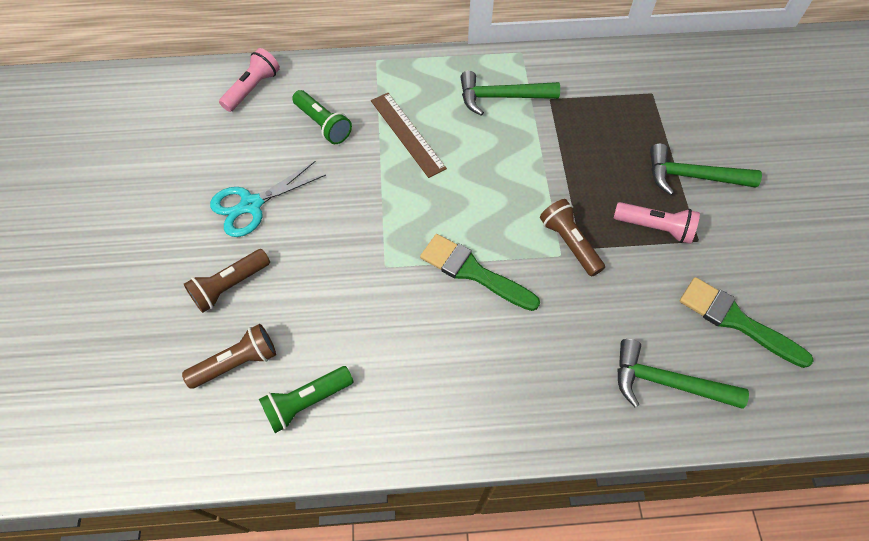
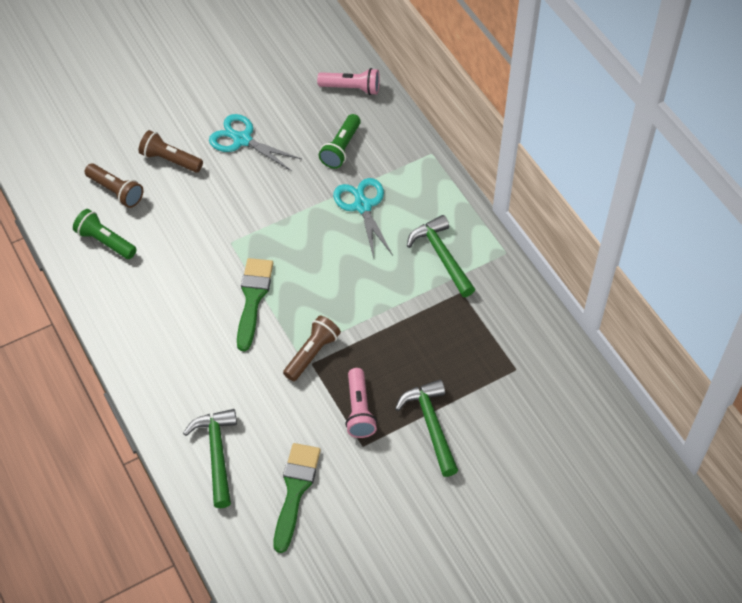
camera: 65 degrees right, 5 degrees down
brown ruler [371,93,447,178] -> turquoise scissors [333,178,393,258]

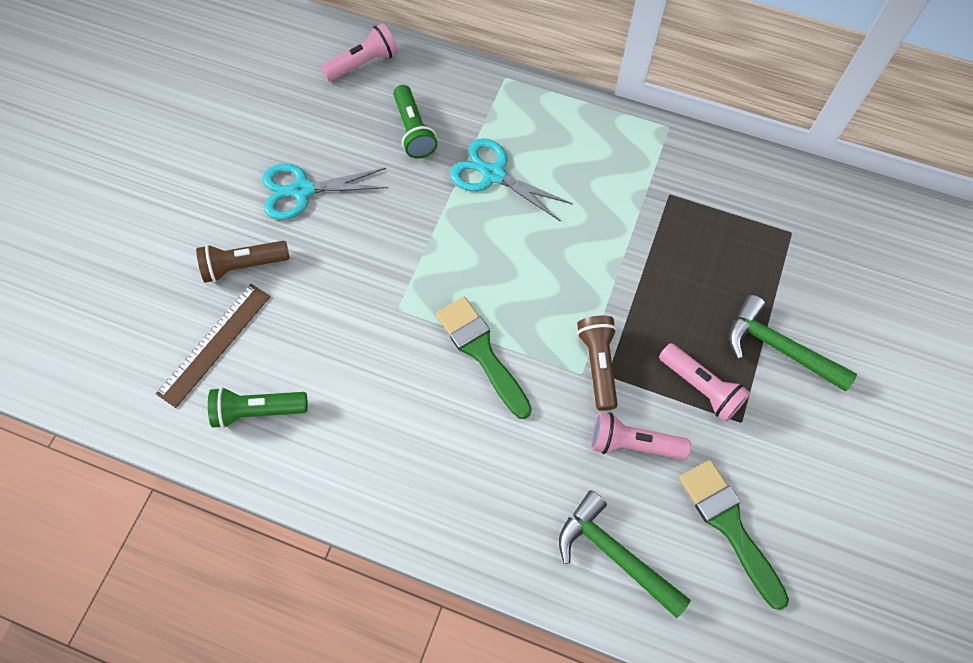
camera: 40 degrees left, 10 degrees up
brown flashlight [85,164,143,208] -> brown ruler [156,284,271,408]
green hammer [407,215,475,297] -> none
none -> pink flashlight [591,412,691,460]

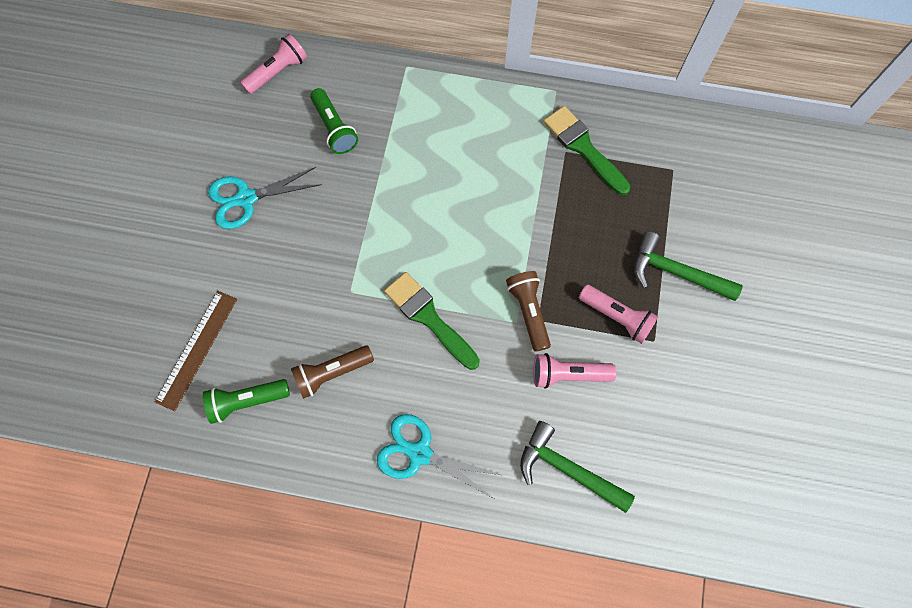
camera: 10 degrees left, 5 degrees up
brown flashlight [196,241,290,283] -> brown flashlight moved to [291,345,374,399]
turquoise scissors [450,138,573,222] -> turquoise scissors moved to [377,414,501,498]
green brush [679,460,789,610] -> green brush moved to [543,106,630,195]

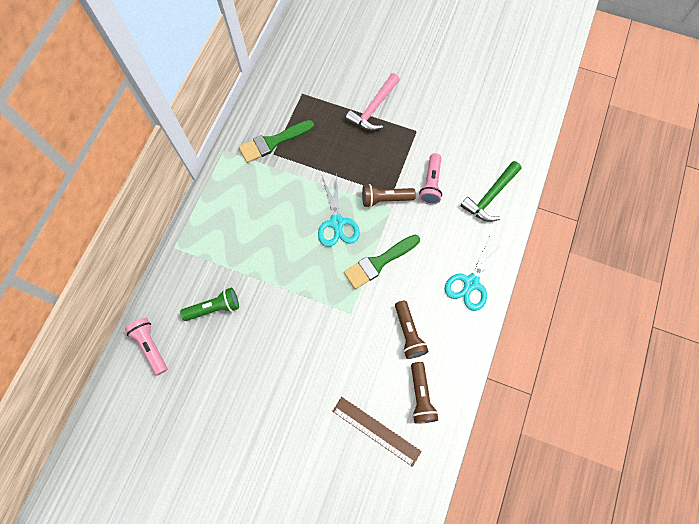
camera: 80 degrees left, 0 degrees up
green flashlight [203,379,290,424] -> brown flashlight [411,362,438,424]
turquoise scissors [208,167,322,229] -> turquoise scissors moved to [318,175,360,247]
pink flashlight [579,285,658,344] -> none
green hammer [634,231,742,301] -> pink hammer [345,73,400,131]

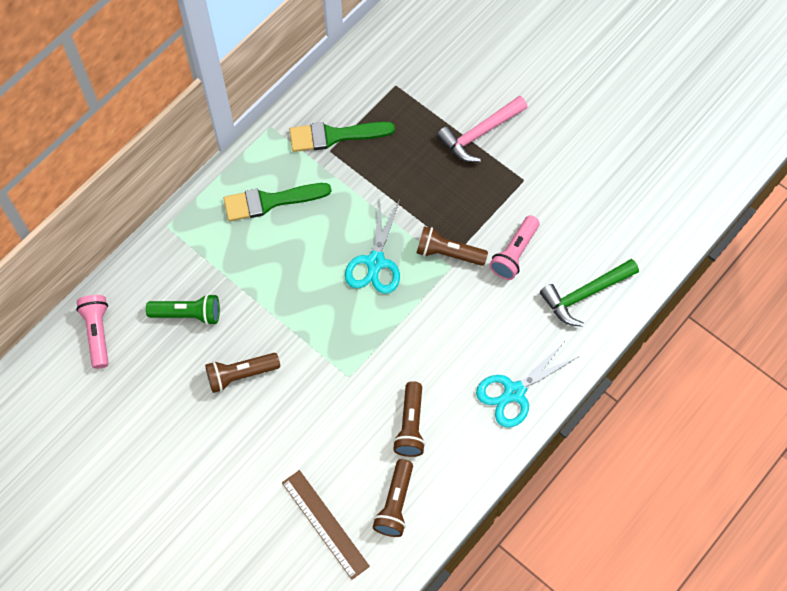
camera: 20 degrees right, 5 degrees down
green brush [344,235,420,289] -> green brush moved to [224,183,331,221]
none -> brown flashlight [205,353,280,393]

